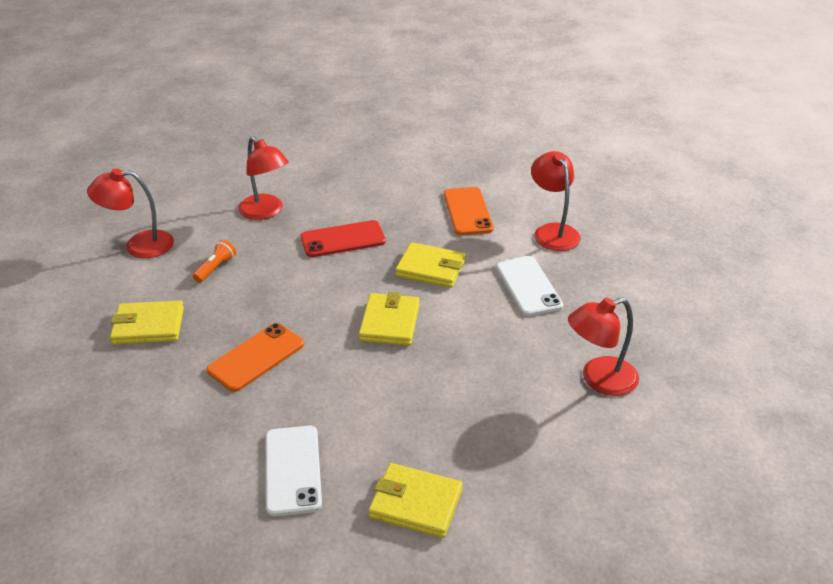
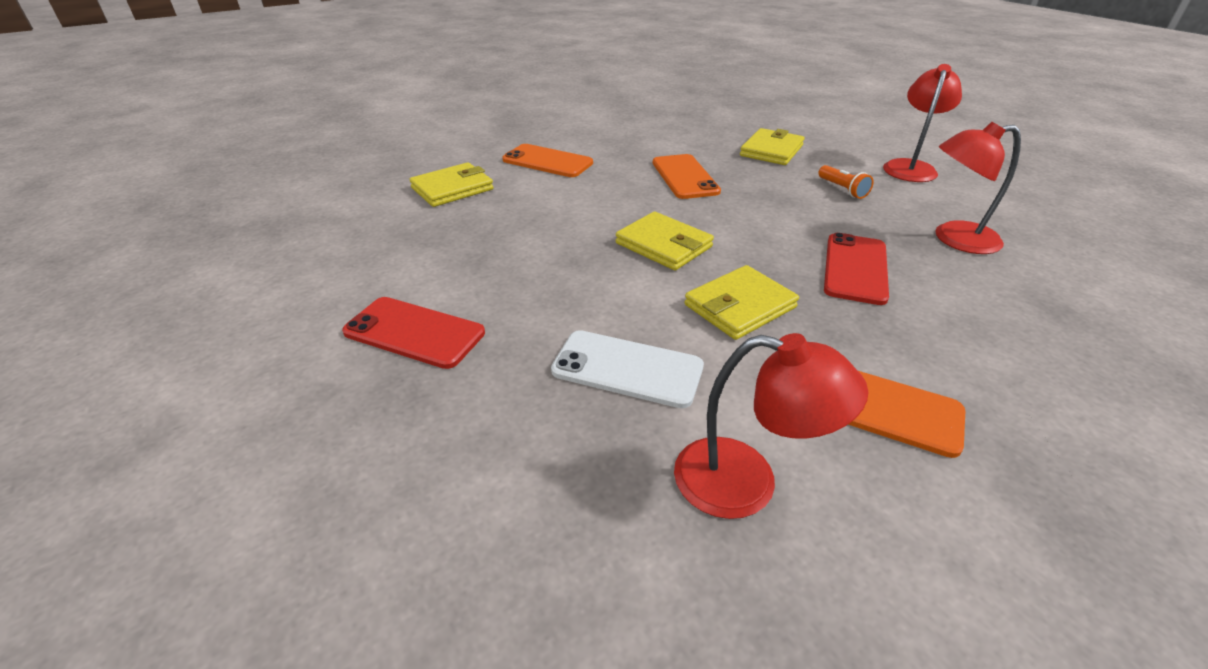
camera: 125 degrees right, 0 degrees up
white phone [266,426,322,516] -> orange phone [502,144,593,177]
red lamp [568,298,639,396] -> red phone [342,297,485,369]

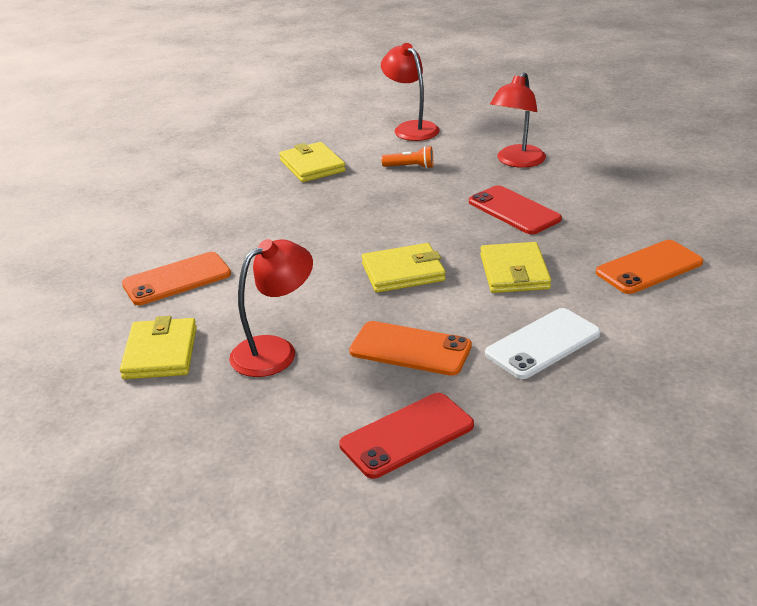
camera: 55 degrees left, 5 degrees down
orange phone [653,154,721,199] -> orange phone moved to [349,321,472,376]
red lamp [674,333,868,519] -> red lamp moved to [229,239,313,377]

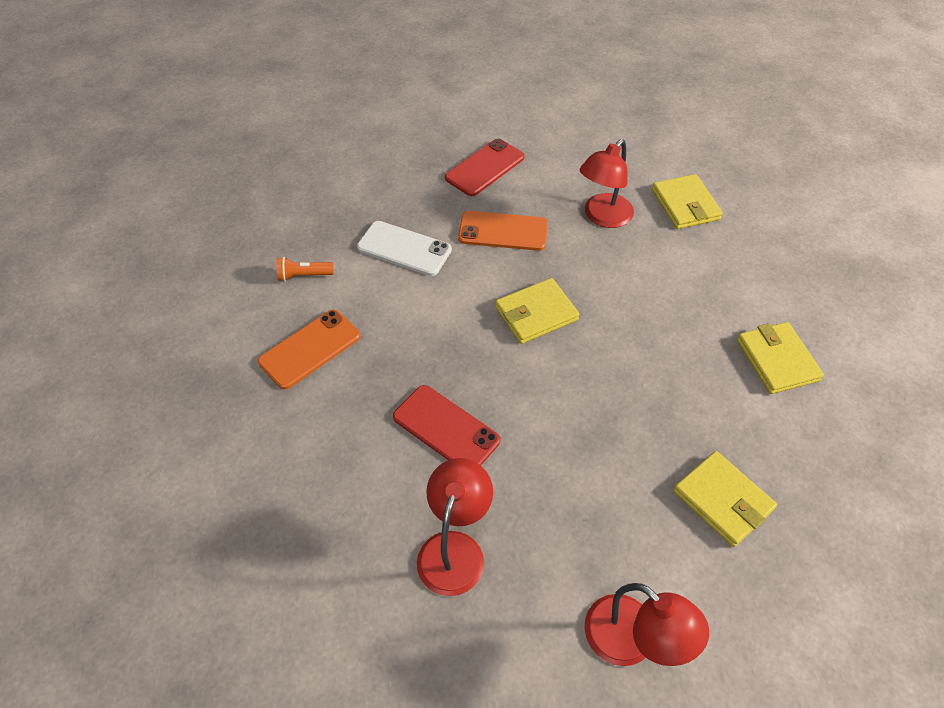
camera: 165 degrees right, 20 degrees up
orange phone [122,252,231,305] -> none
orange flashlight [381,146,433,169] -> orange flashlight moved to [277,257,334,281]
yellow wallet [480,242,551,293] -> yellow wallet moved to [737,322,824,394]
white phone [485,308,601,379] -> white phone turned 75 degrees clockwise [357,221,452,276]

